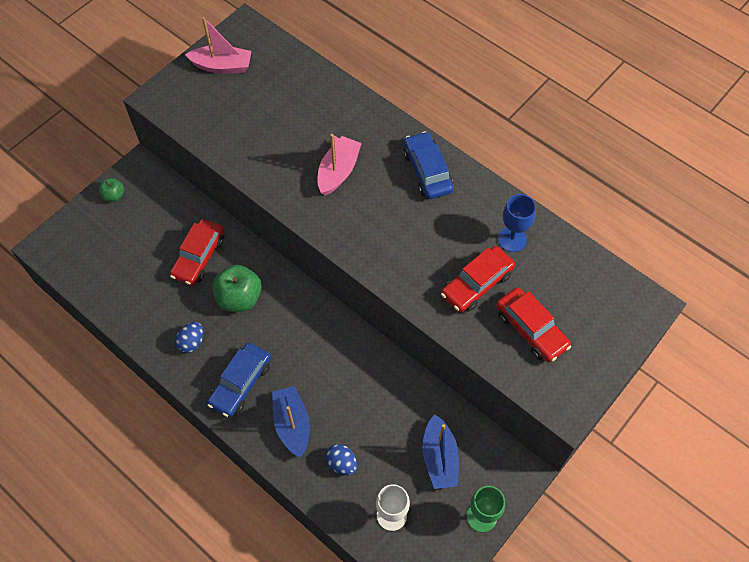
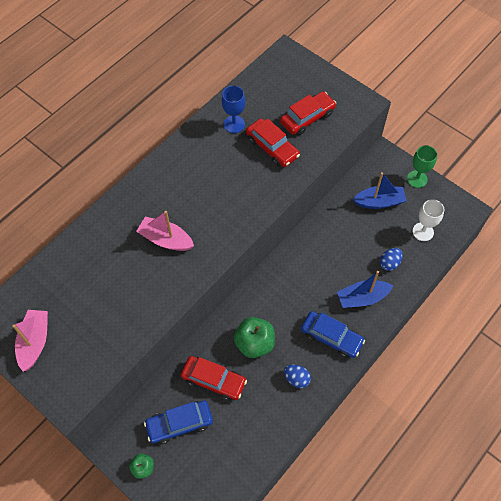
camera: 90 degrees left, 0 degrees up
blue car [404,131,453,199] -> blue car moved to [144,401,213,444]

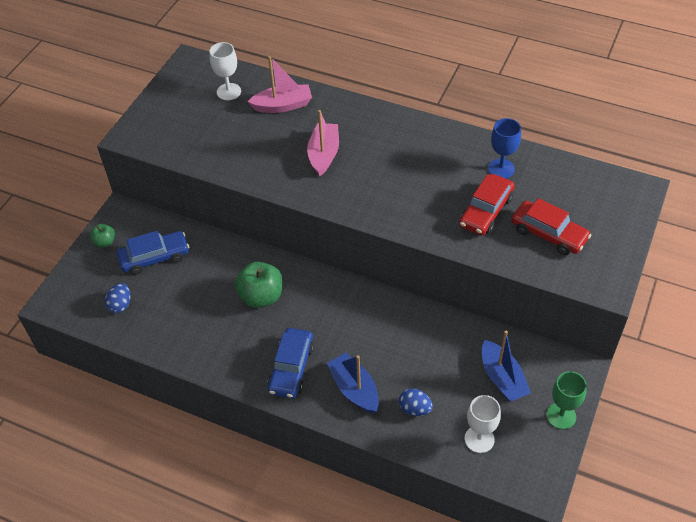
camera: 75 degrees right, 10 degrees down
pink boat [13,310,48,372] -> pink boat moved to [247,56,312,113]
blue car [144,401,213,444] -> blue car turned 105 degrees clockwise [117,231,189,275]
red car [181,356,247,401] -> none
blue egg [284,365,311,388] -> blue egg moved to [105,283,131,313]
none -> white goblet [209,42,241,100]

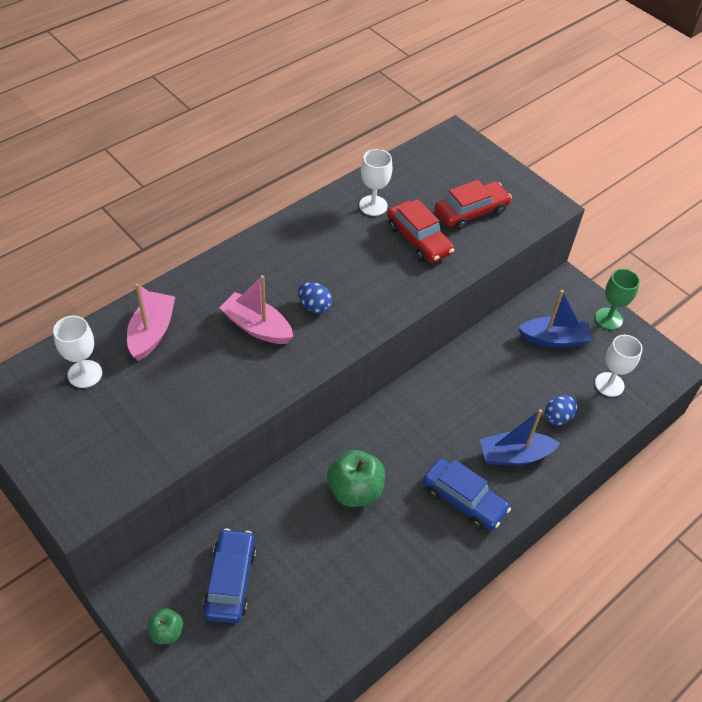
camera: 70 degrees left, 0 degrees up
blue egg [105,283,131,313] -> blue egg moved to [298,282,332,314]
blue goblet [488,118,521,179] -> white goblet [359,149,392,216]

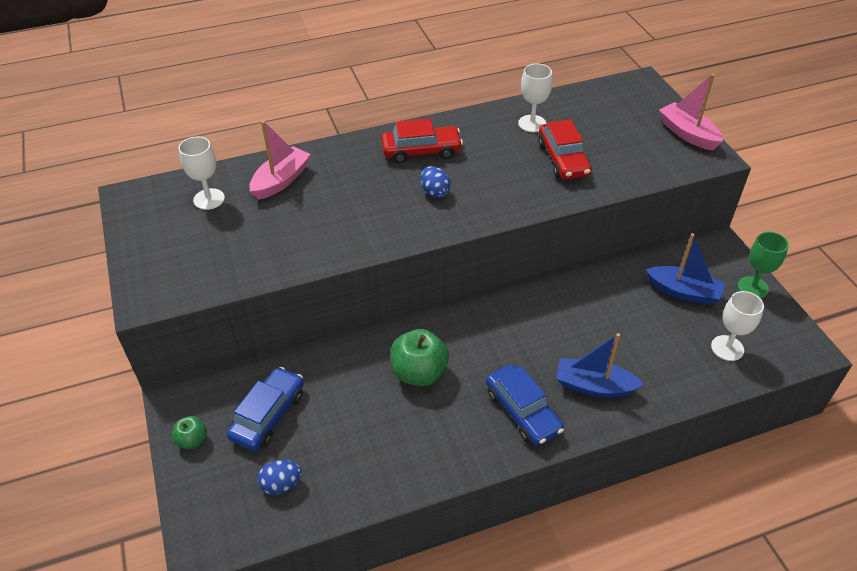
camera: 25 degrees right, 5 degrees down
pink boat [219,275,293,344] -> pink boat moved to [659,74,723,150]
red car [434,180,512,230] -> red car moved to [381,119,463,163]
blue egg [545,395,578,425] -> blue egg moved to [258,460,302,495]

